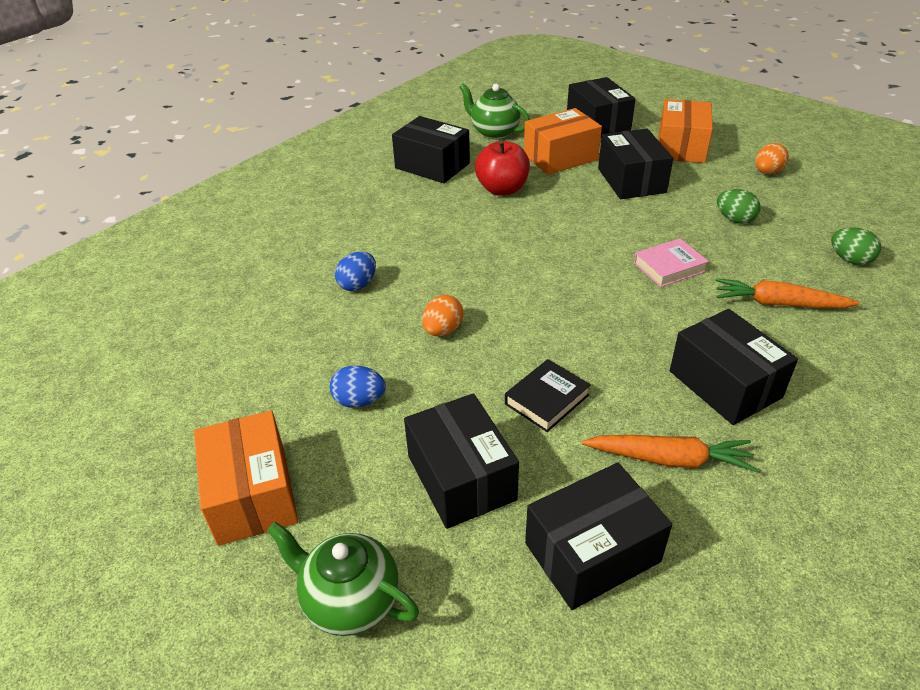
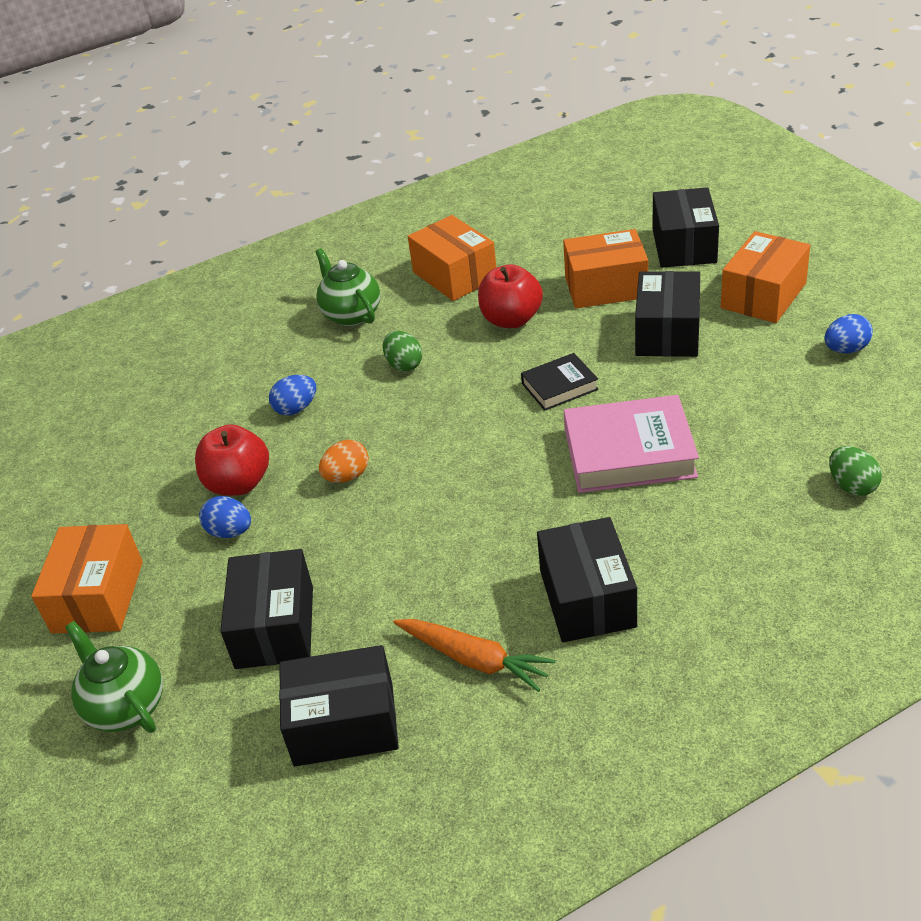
camera: 25 degrees right, 0 degrees up
black box [392,116,470,183] -> orange box [408,215,496,301]
green teapot [459,83,530,139] -> green teapot moved to [315,248,380,326]
black book [505,359,591,432] -> black book moved to [521,353,599,410]
pink book [634,238,709,287] -> pink book [564,395,699,493], size x1.80
orange carrot [715,278,860,308] -> none
green egg [717,189,761,224] -> green egg moved to [383,331,422,371]
orange egg [755,143,789,174] -> blue egg [824,314,873,354]
none -> red apple [195,424,269,496]

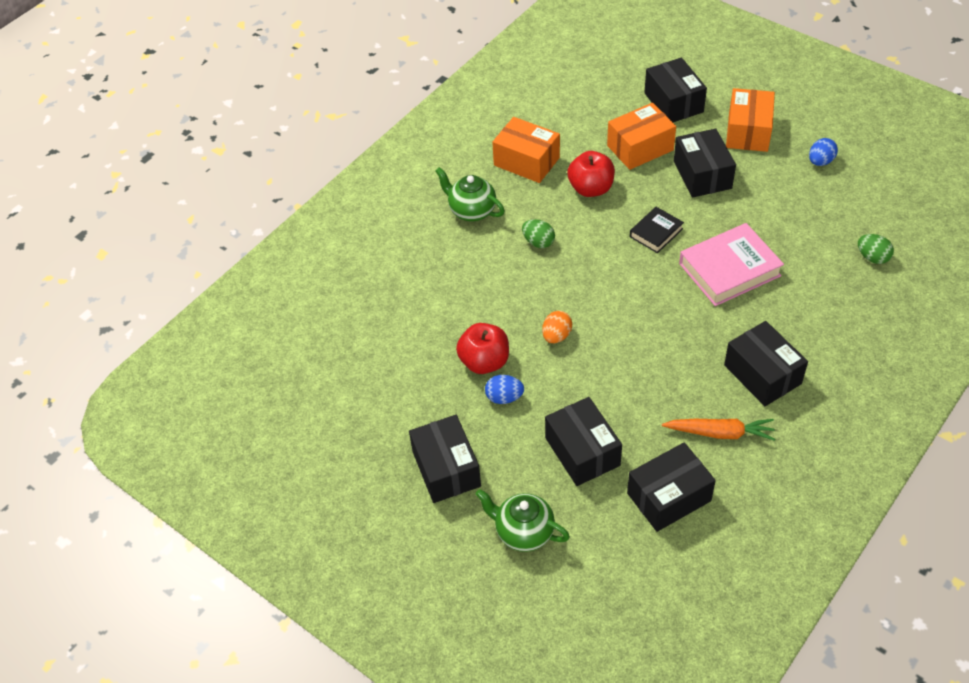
camera: 25 degrees left, 10 degrees up
orange box [31,524,143,633] -> black box [409,415,481,503]
blue egg [269,375,316,415] -> none

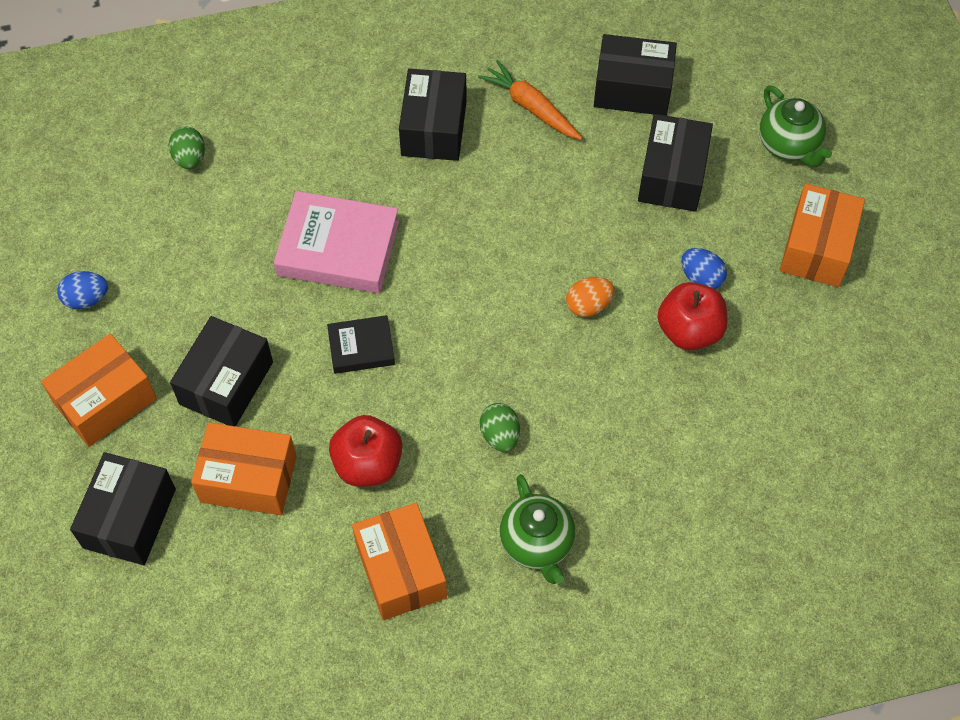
camera: 145 degrees left, 10 degrees up
black box [409,415,481,503] -> orange box [780,184,865,287]

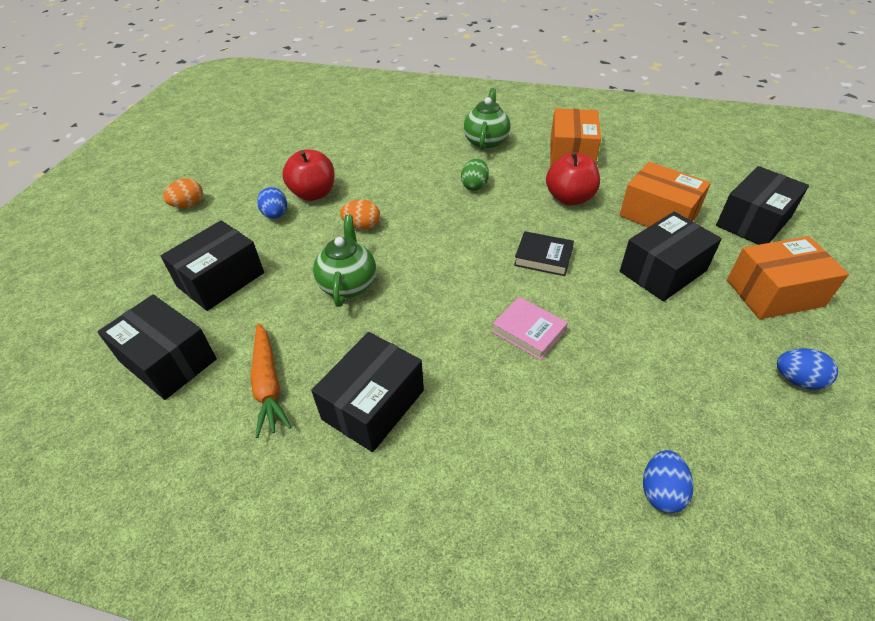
camera: 150 degrees left, 15 degrees down
green egg [168,127,205,169] -> blue egg [643,450,693,513]
pink book [274,191,399,293] -> pink book [492,297,568,360], size x0.56
green teapot [759,86,832,167] -> green teapot moved to [313,214,376,307]
orange box [780,184,865,287] -> orange egg [163,178,203,208]

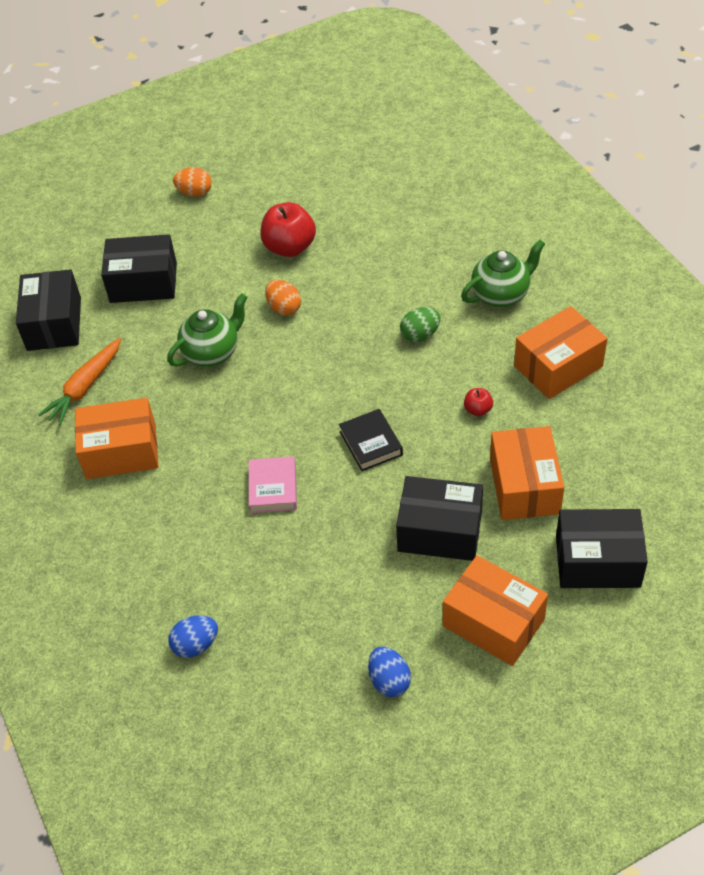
camera: 50 degrees right, 5 degrees up
blue egg [257,187,287,219] -> none
black box [311,332,424,452] -> orange box [75,398,158,479]
red apple [546,152,600,206] -> red apple [464,388,493,416], size x0.47

